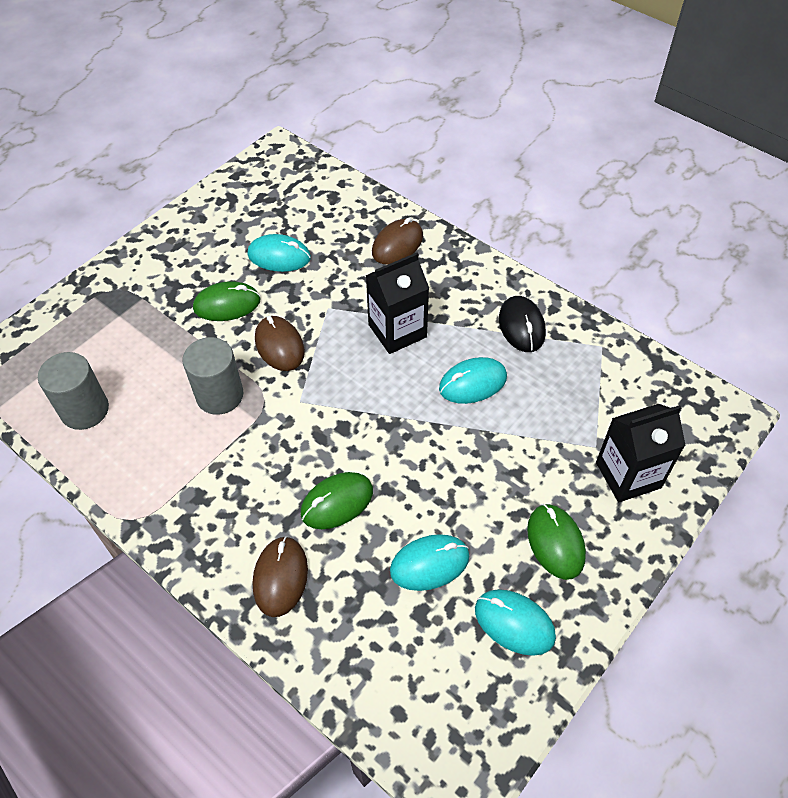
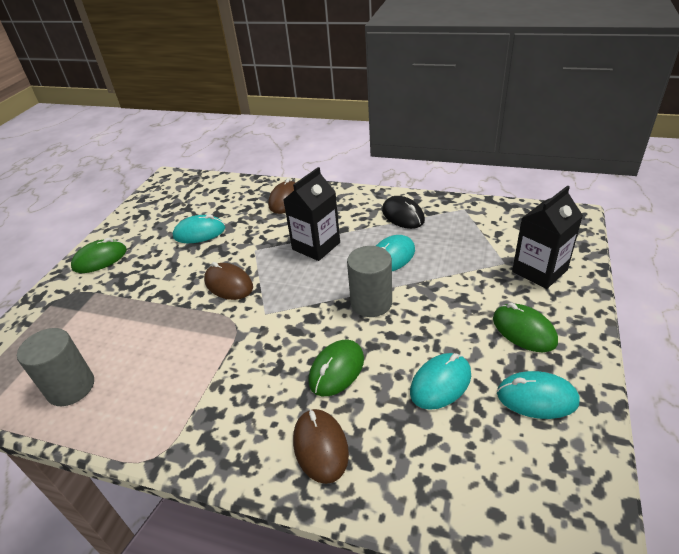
camera: 20 degrees left, 15 degrees down
grey cylinder [182,337,243,415] -> grey cylinder moved to [347,246,392,317]
green mouse [193,281,260,321] -> green mouse moved to [71,238,127,273]

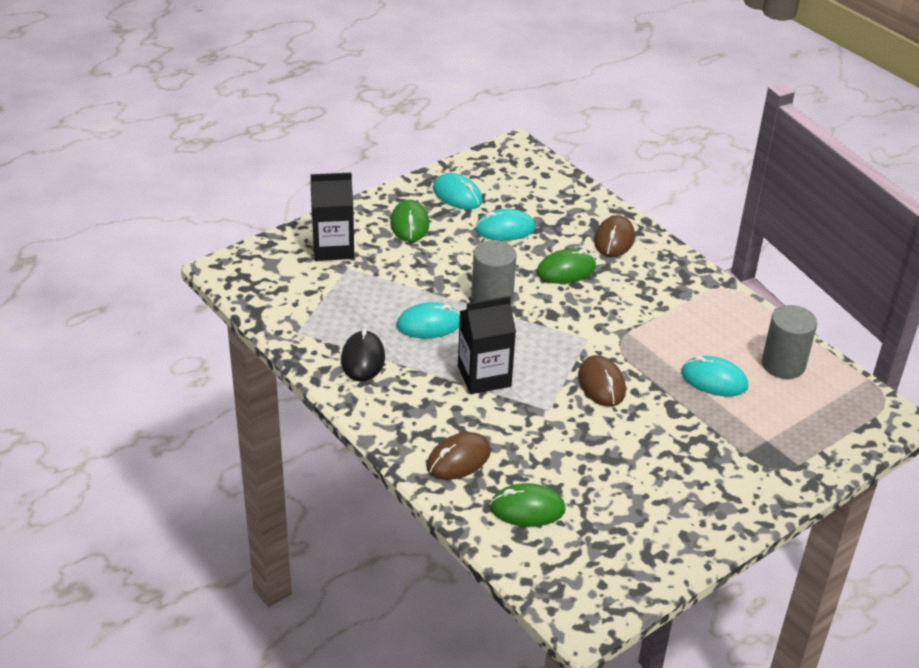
camera: 150 degrees left, 0 degrees up
green mouse [71,238,127,273] -> green mouse moved to [490,483,566,527]
turquoise mouse [173,214,225,243] -> turquoise mouse moved to [681,356,748,396]

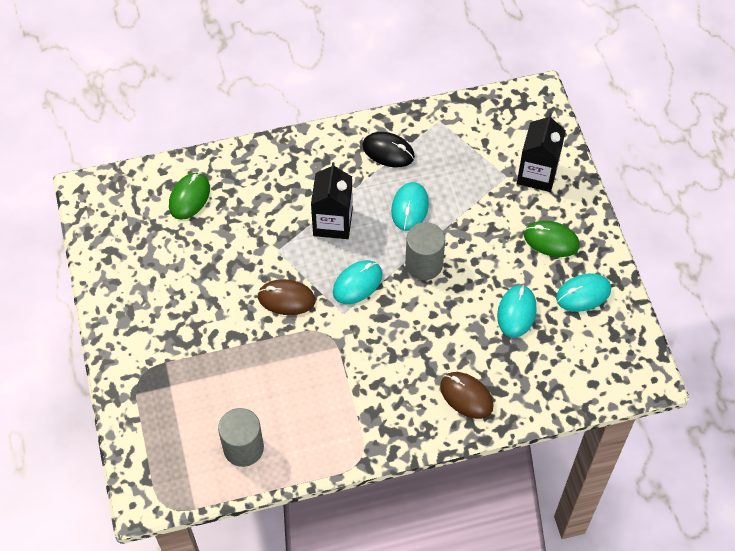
camera: 115 degrees right, 20 degrees up
brown mouse [427,432,491,480] -> none
green mouse [537,249,596,284] -> none
turquoise mouse [681,356,748,396] -> turquoise mouse moved to [333,260,382,304]

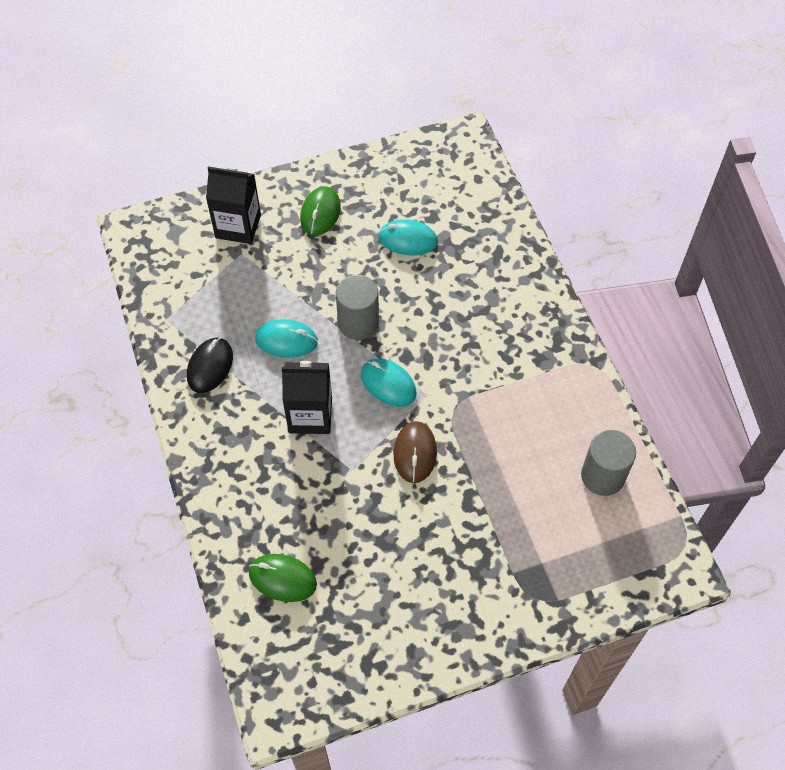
camera: 95 degrees left, 0 degrees up
brown mouse [440,372,494,419] -> none
turquoise mouse [556,273,611,312] -> none

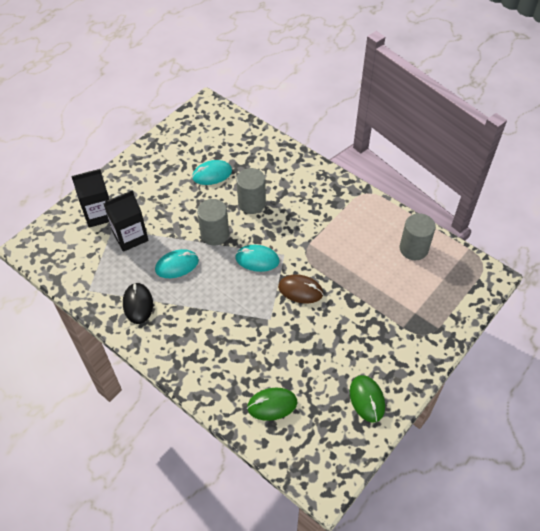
camera: 30 degrees left, 5 degrees down
black carton [282,361,332,434] -> black carton moved to [104,190,149,252]
green mouse [300,186,341,236] -> green mouse moved to [350,375,385,423]
brown mouse [394,421,437,483] -> brown mouse turned 45 degrees counterclockwise [278,274,323,304]
none -> grey cylinder [237,168,266,214]

